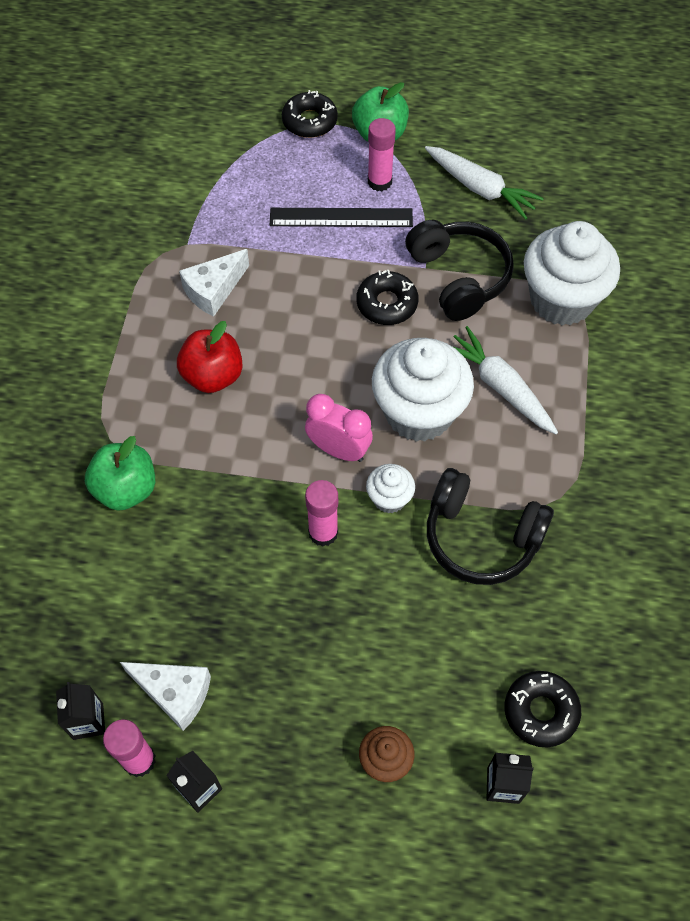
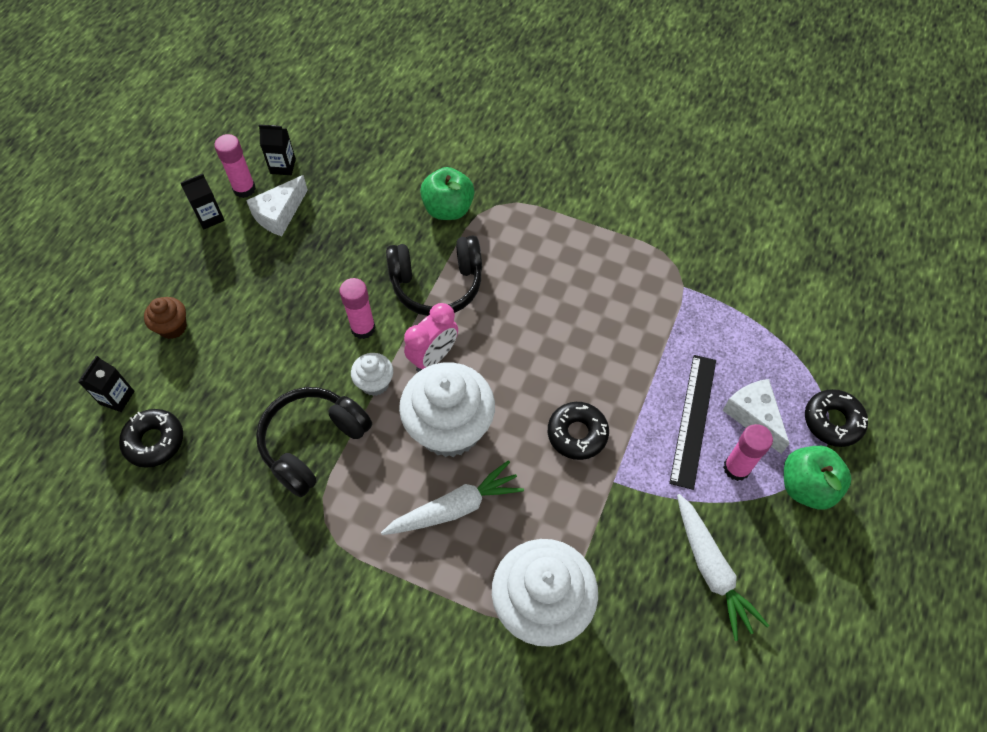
camera: 105 degrees right, 0 degrees up
red apple [177,321,243,393] -> none
white cheese [179,249,249,317] -> white cheese moved to [722,379,790,454]
black headphones [405,220,514,321] -> black headphones moved to [386,236,482,316]
white carrot [425,146,544,220] -> white carrot turned 75 degrees counterclockwise [677,494,769,641]

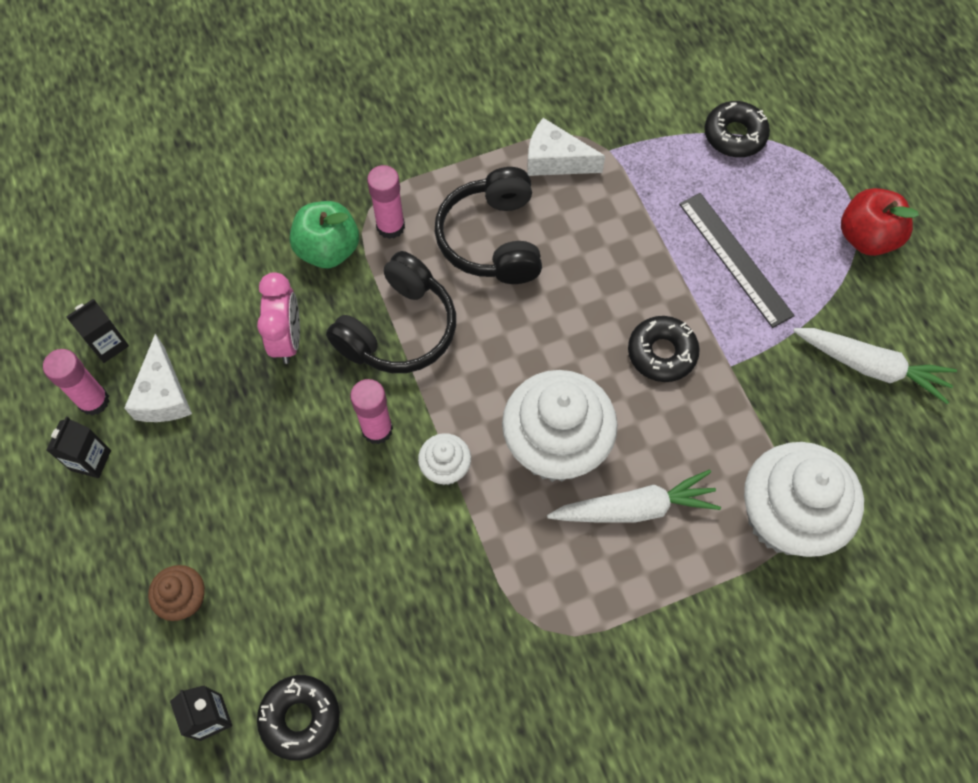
camera: 45 degrees left, 5 degrees up
black headphones [256,387,372,497] -> black headphones moved to [435,167,542,284]
white carrot [381,460,524,535] -> white carrot turned 60 degrees clockwise [547,470,721,523]
pink clock [404,303,458,372] -> pink clock moved to [257,272,300,364]
white cheese [722,379,790,454] -> white cheese moved to [527,118,605,176]
pink glue stick [723,424,773,481] -> pink glue stick moved to [367,165,405,239]
green apple [784,446,851,510] -> red apple [841,188,919,256]
black donut [805,389,868,447] -> black donut moved to [704,101,770,157]

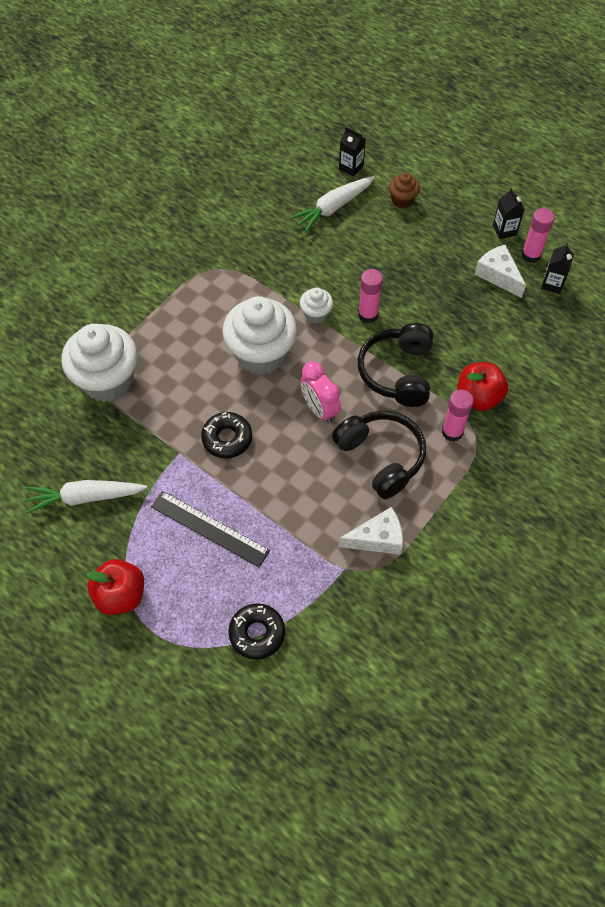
camera: 150 degrees right, 5 degrees down
pink clock [257,272,300,364] -> pink clock moved to [300,361,341,424]
black donut [257,675,340,760] -> none
green apple [290,201,359,268] -> red apple [457,362,508,411]
white carrot [547,470,721,523] -> white carrot moved to [290,176,375,233]

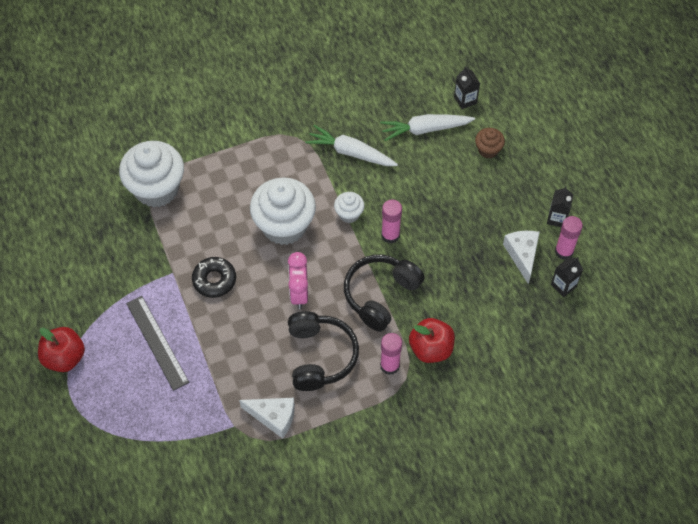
camera: 30 degrees right, 0 degrees up
white carrot [26,480,147,514] -> white carrot moved to [305,125,398,166]
black donut [229,603,285,660] -> none

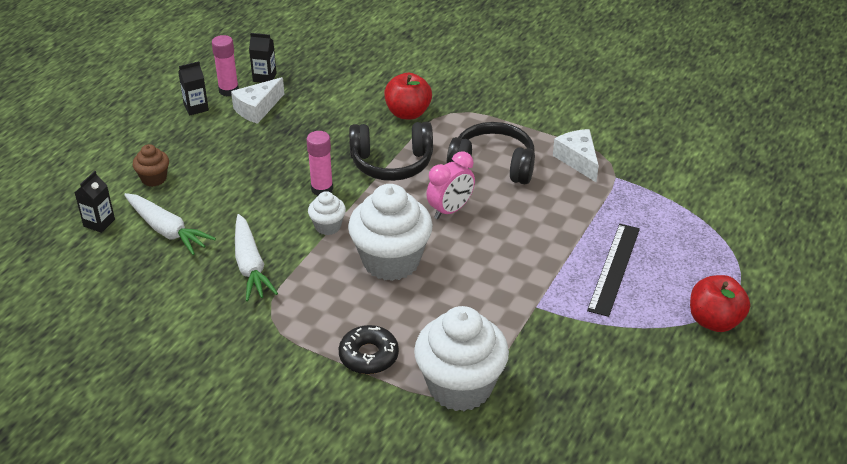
camera: 130 degrees left, 20 degrees down
black donut [192,257,236,298] -> black donut moved to [339,325,399,374]
black headphones [288,311,359,391] -> black headphones turned 60 degrees clockwise [447,122,535,184]
pink glue stick [380,333,402,375] -> none

